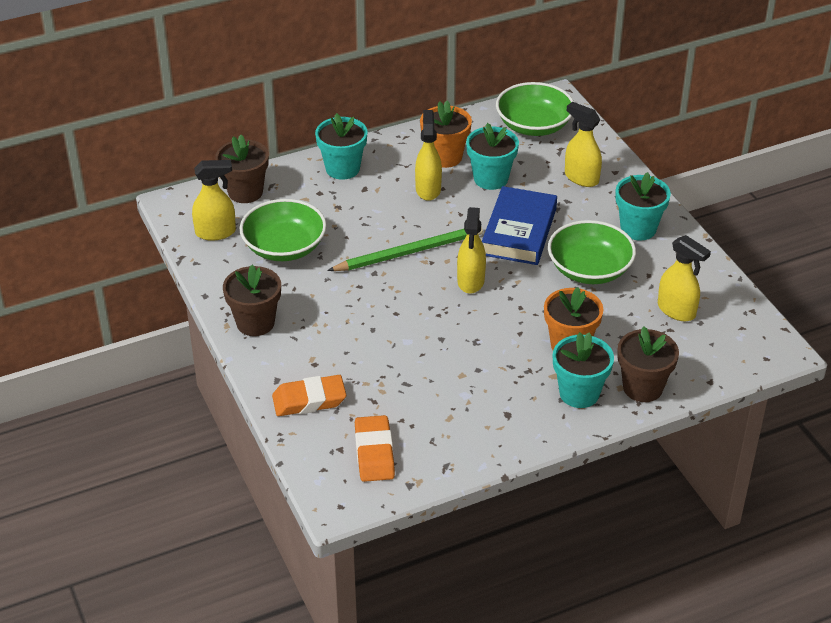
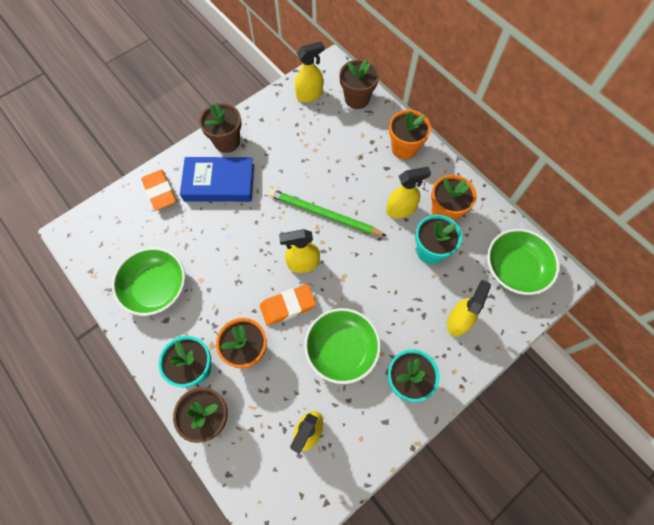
camera: 75 degrees right, 25 degrees up
yellow spray bottle [192,160,236,241] -> yellow spray bottle turned 90 degrees counterclockwise [295,41,324,103]
green bowl [240,199,327,261] -> green bowl moved to [112,247,185,316]
turquoise flower pot [315,113,368,180] -> orange flower pot [389,110,431,160]
green pencil [327,227,483,271] -> green pencil turned 150 degrees clockwise [269,189,387,236]
orange eraser [355,415,395,482] -> orange eraser moved to [260,284,316,326]
blue book [482,186,557,265] -> blue book moved to [180,157,254,202]

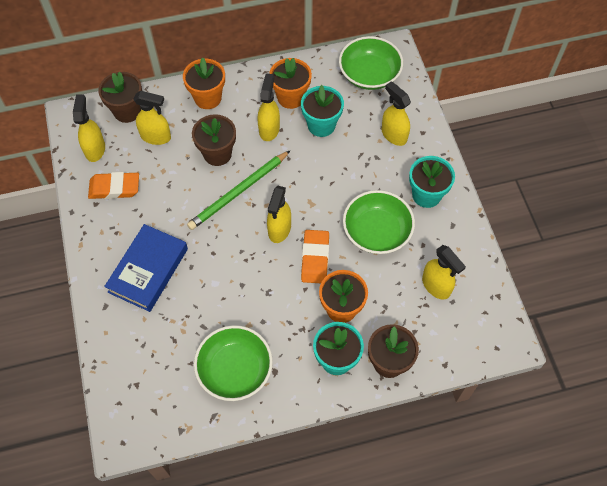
camera: 65 degrees left, 5 degrees down
orange eraser [141,169,176,211] -> orange eraser moved to [88,172,139,199]
brown flower pot [199,103,242,153] -> brown flower pot moved to [192,114,236,166]
none -> yellow spray bottle [133,91,171,145]

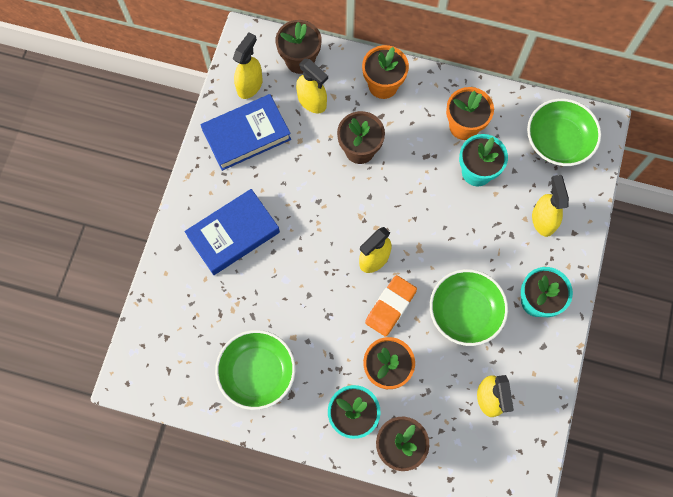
camera: 30 degrees right, 10 degrees up
orange eraser [88,172,139,199] -> blue book [201,94,291,171]
green pencil [187,151,290,230] -> none
yellow spray bottle [258,73,280,141] -> none

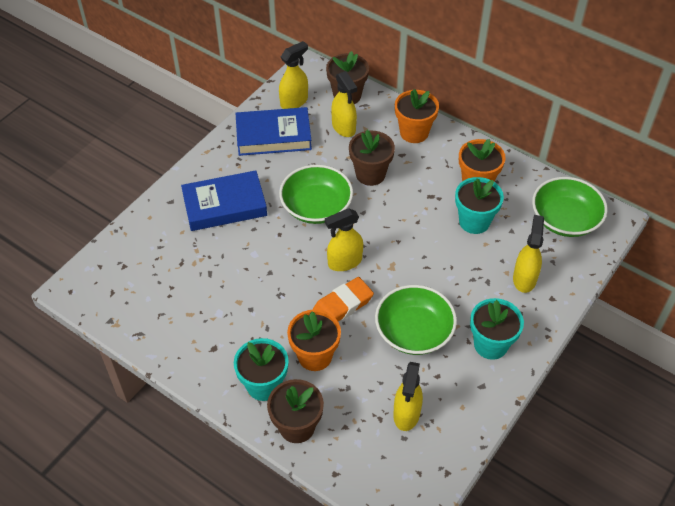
camera: 20 degrees right, 20 degrees down
green bowl [215,330,295,410] -> green bowl moved to [279,165,353,224]

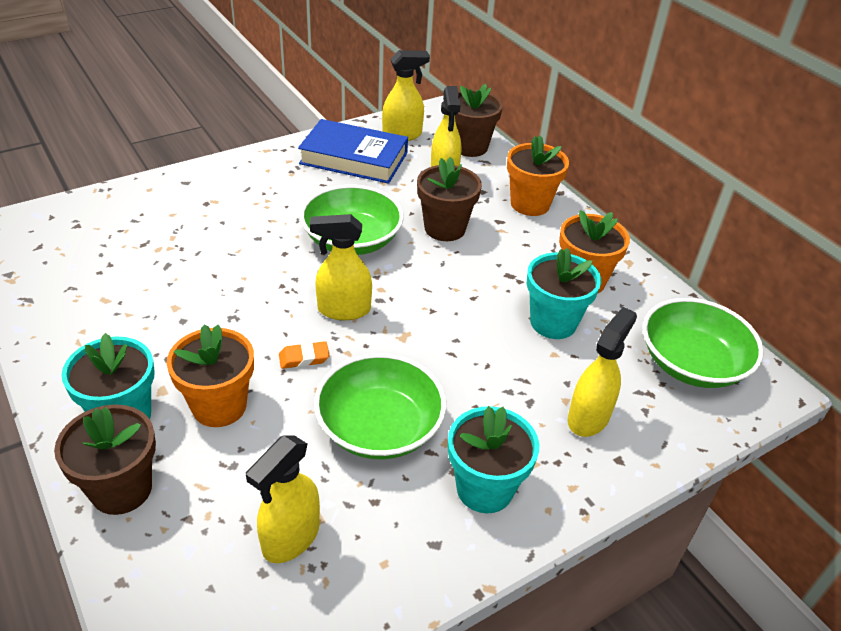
camera: 20 degrees right, 10 degrees down
blue book [181,170,267,231] -> none
orange eraser [312,277,374,321] -> orange eraser [279,341,330,369], size x0.55

